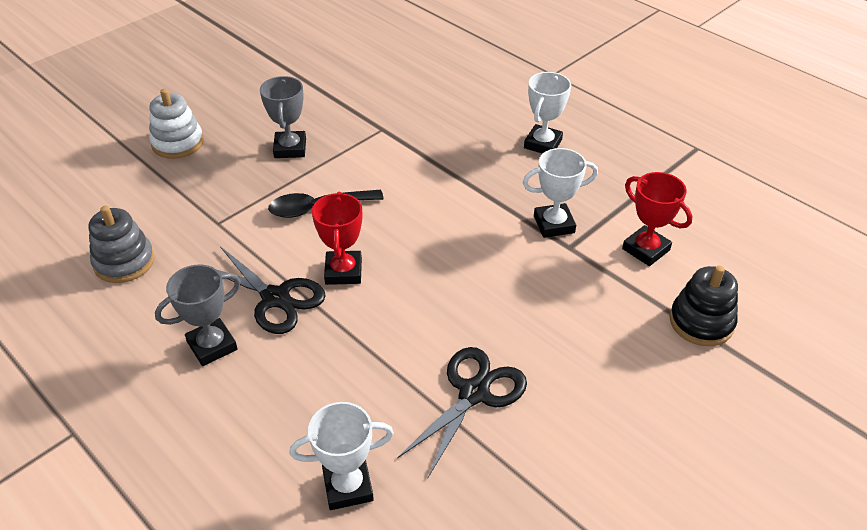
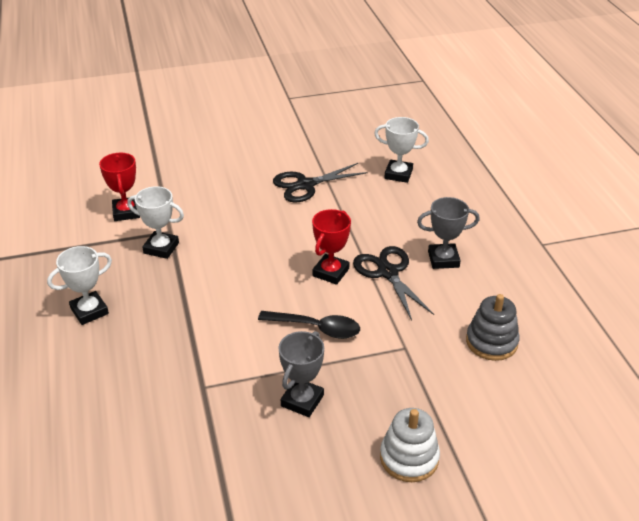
camera: 150 degrees left, 5 degrees down
black stacking toy [670,265,738,346] -> none

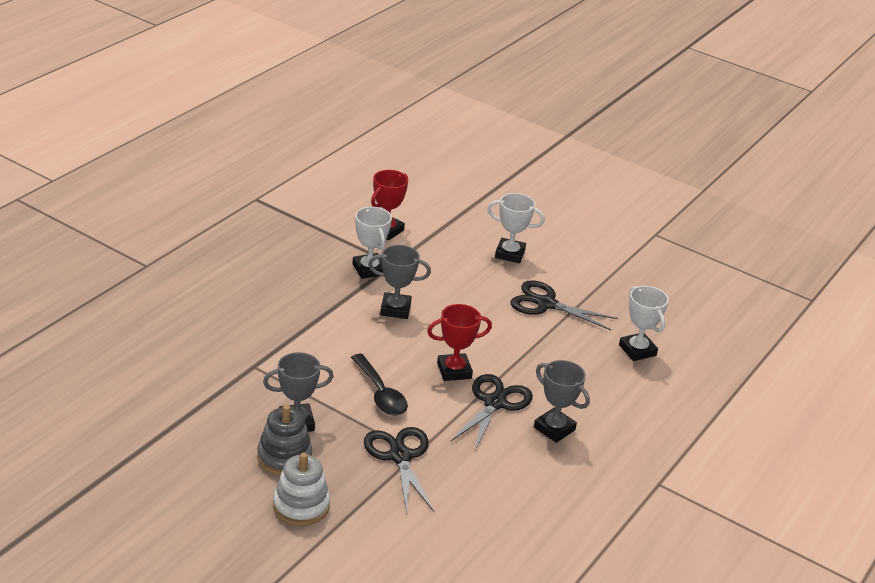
camera: 45 degrees right, 5 degrees down
white trophy [47,246,112,325] -> white trophy moved to [487,193,545,263]
grey stacking toy [466,294,520,361] -> grey stacking toy moved to [257,405,312,475]
none -> black scissors [364,427,435,513]
none -> grey trophy [368,245,431,319]

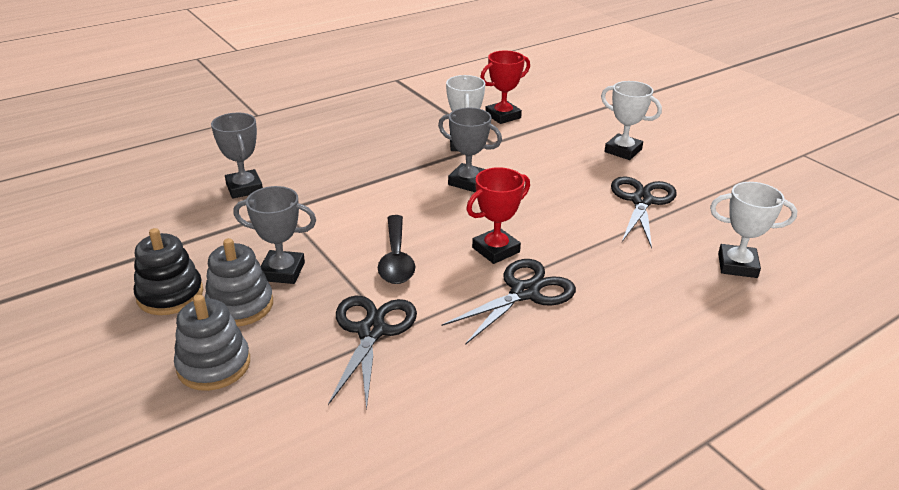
camera: 25 degrees right, 0 degrees up
white stacking toy [273,453,330,526] -> grey stacking toy [174,295,250,391]
red trophy [427,304,492,381] -> red trophy turned 45 degrees counterclockwise [466,167,530,264]
black scissors [510,280,618,330] -> black scissors turned 60 degrees clockwise [611,176,676,249]
grey trophy [534,360,590,443] -> grey trophy moved to [211,113,263,199]
white trophy [619,286,669,361] -> white trophy turned 75 degrees counterclockwise [710,182,797,278]
none -> black stacking toy [134,228,203,315]

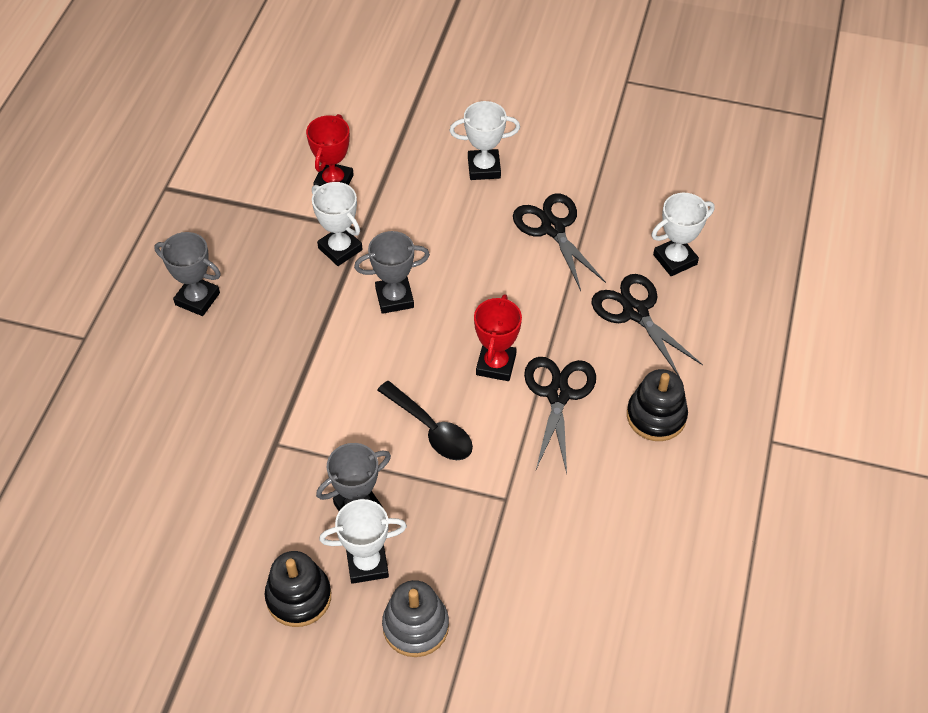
camera: 40 degrees left, 20 degrees up
grey stacking toy [205,238,273,326] -> white trophy [319,499,407,584]
grey trophy [211,113,263,199] -> grey trophy moved to [154,232,221,316]
black scissors [328,296,417,410] -> black scissors moved to [591,274,703,377]
none -> black stacking toy [627,369,688,441]

